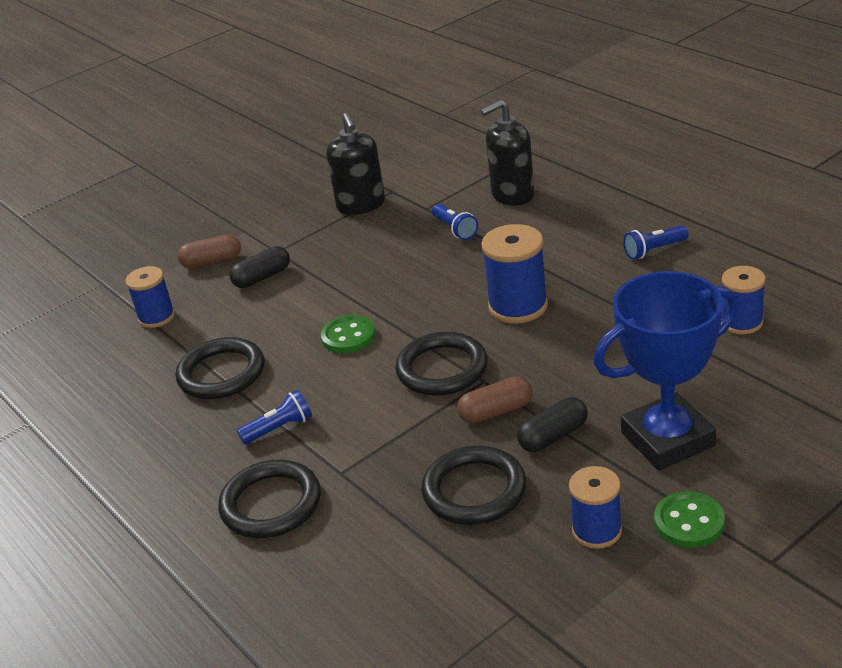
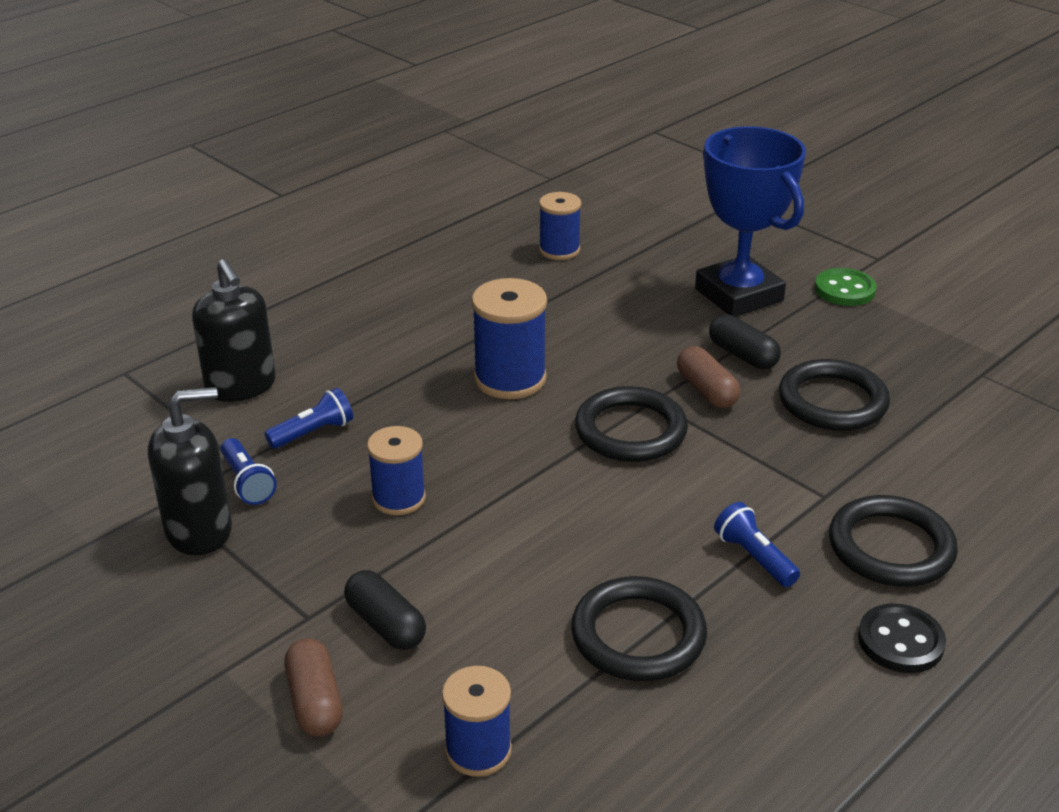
camera: 100 degrees left, 0 degrees up
green button [321,315,376,354] -> none
blue spool [569,466,622,549] -> blue spool moved to [367,426,426,515]
blue flashlight [623,225,688,259] -> blue flashlight moved to [220,438,277,505]
none -> black button [858,603,946,673]

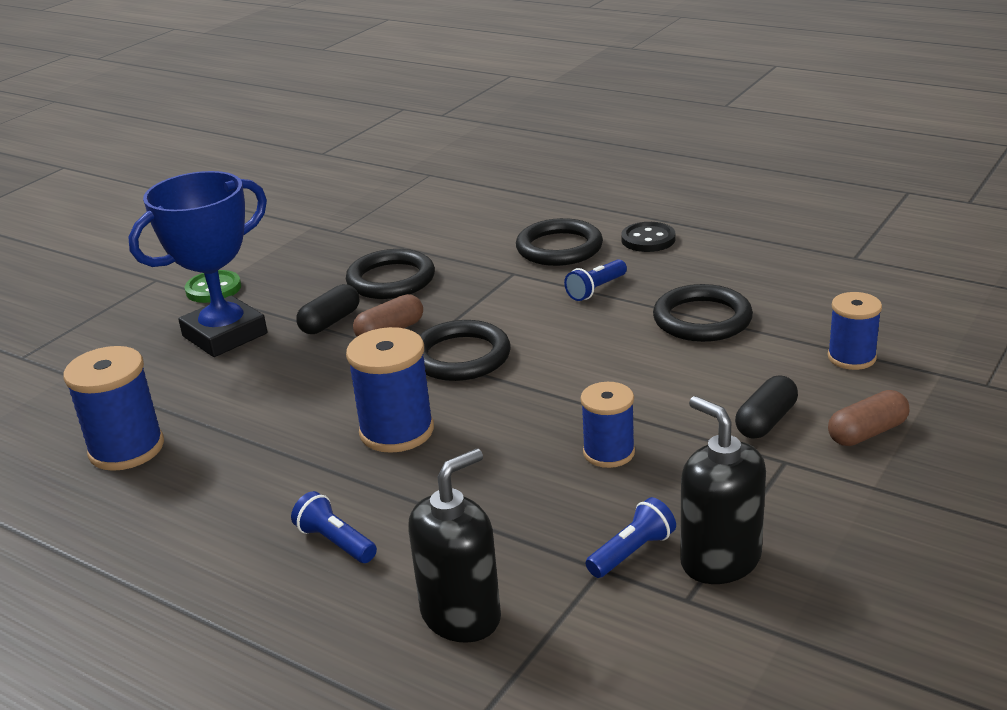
camera: 100 degrees left, 5 degrees down
blue flashlight [265,388,353,449] -> blue flashlight moved to [291,491,377,563]
blue spool [539,192,581,260] -> blue spool [63,346,164,471], size x1.52

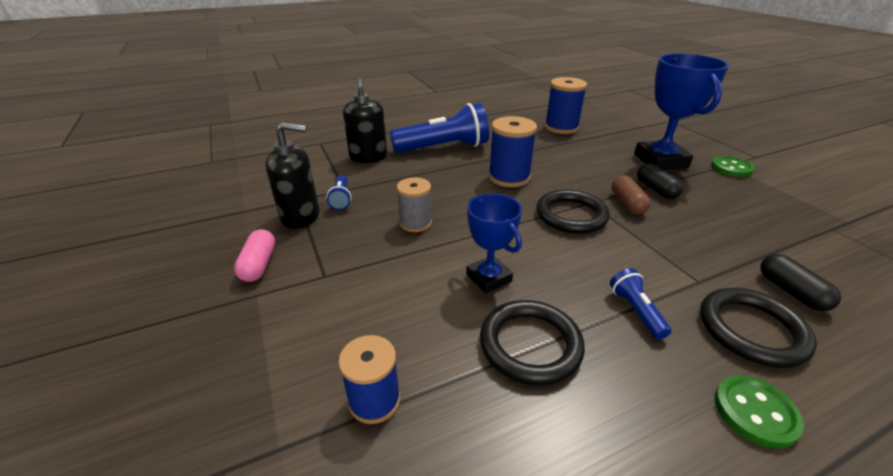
camera: 120 degrees right, 5 degrees up
blue flashlight [291,491,377,563] -> blue flashlight [390,103,489,153], size x2.24
black ring [346,249,435,299] -> none
blue spool [581,382,635,468] -> grey spool [397,177,432,232]
black button [621,222,675,252] -> green button [714,375,804,448]
black capsule [735,375,798,439] -> black capsule moved to [760,254,841,311]
brown capsule [828,390,909,446] -> none
none -> pink capsule [234,229,275,282]
none -> blue trophy [466,194,522,293]

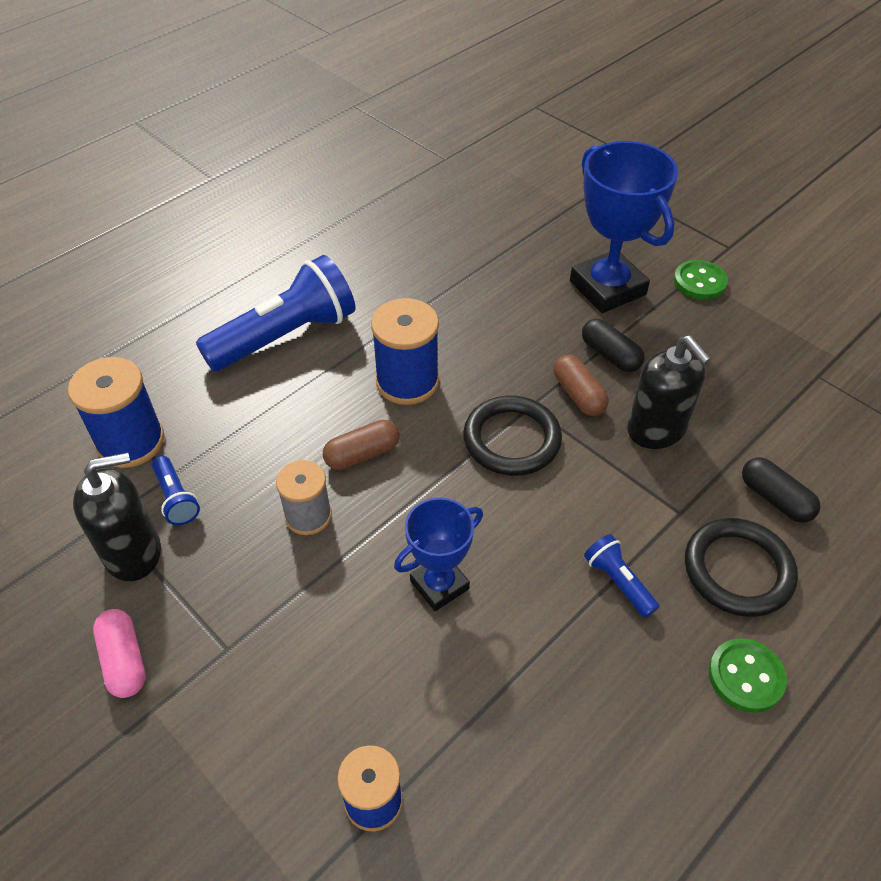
camera: 20 degrees left, 15 degrees up
black soap dispenser [343,78,387,163] -> black soap dispenser moved to [627,336,711,449]
blue trophy [466,194,522,293] -> blue trophy turned 75 degrees counterclockwise [394,497,483,611]
black ring [480,300,585,386] -> none
blue spool [545,77,587,134] -> blue spool moved to [68,357,165,468]
none -> brown capsule [323,420,399,470]

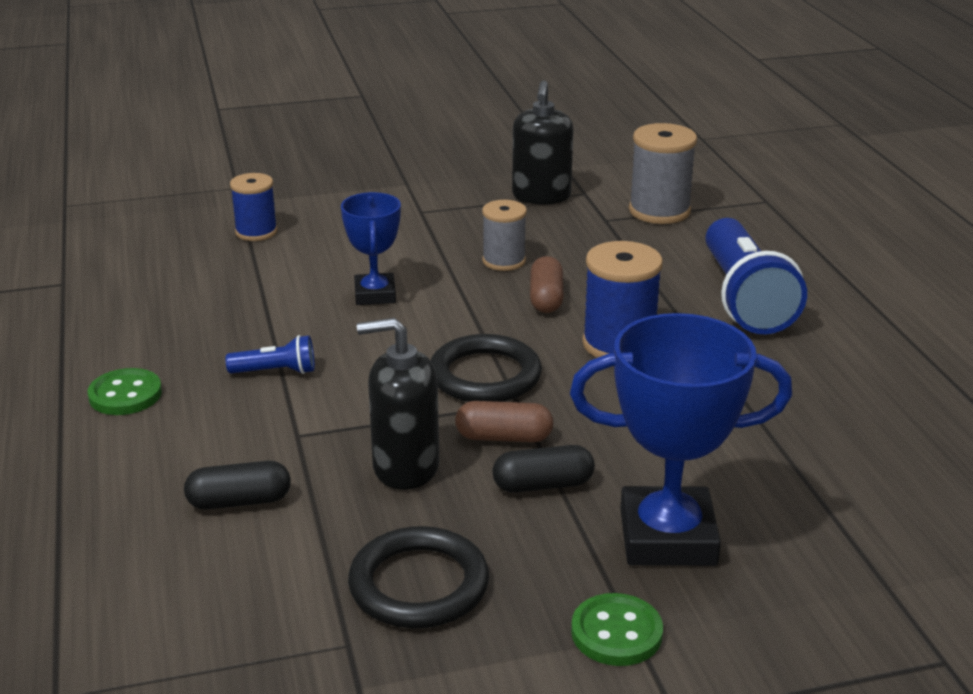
camera: 120 degrees right, 20 degrees down
blue spool [68,357,165,468] -> grey spool [629,123,697,224]
pink capsule [93,609,146,698] -> none
blue flashlight [152,456,200,525] -> none
black ring [685,518,798,617] -> black ring moved to [348,526,489,628]

